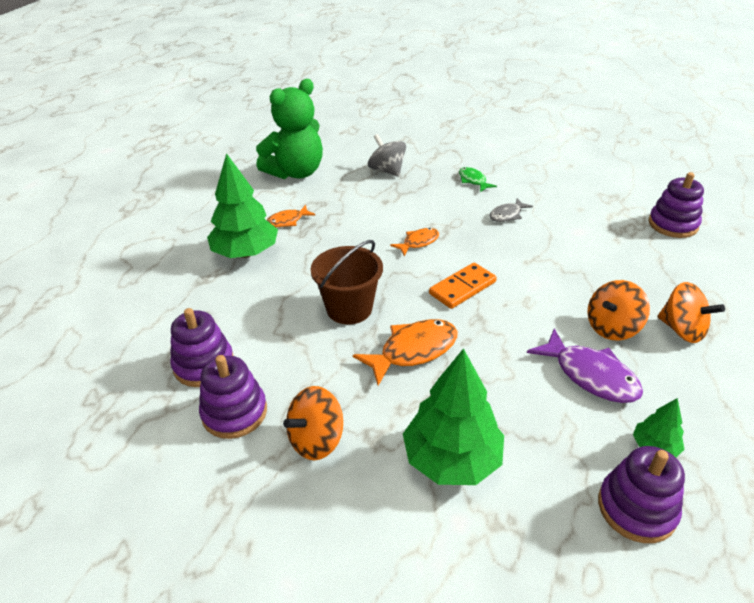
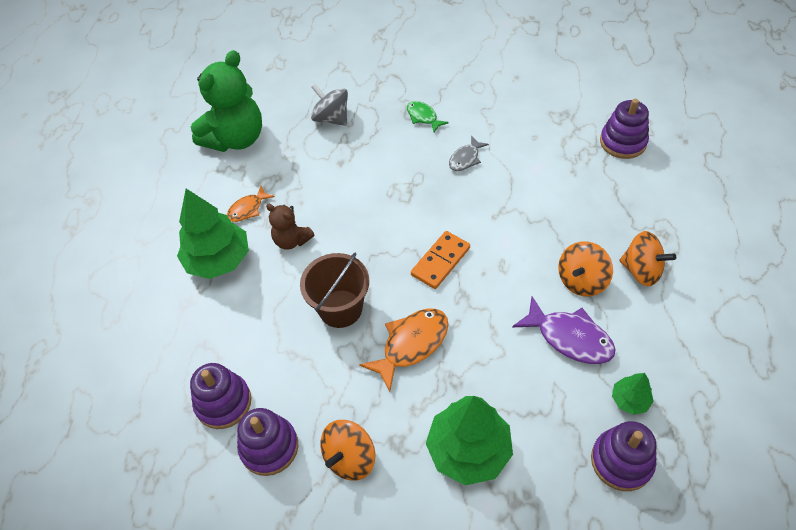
camera: 10 degrees left, 15 degrees up
orange fish [390,228,439,256] -> none
none -> brown teddy bear [266,204,314,250]

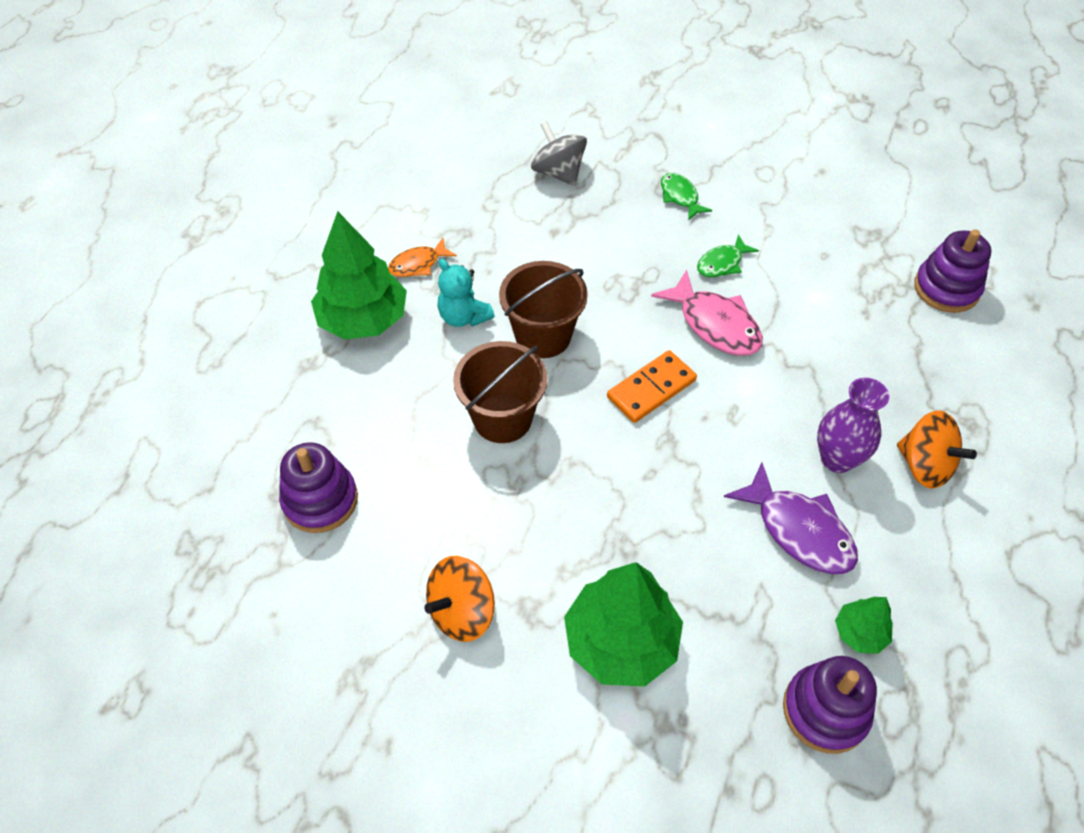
camera: 10 degrees right, 0 degrees up
green teddy bear [191,50,262,152] -> none
purple stacking toy [237,408,298,476] -> none
brown teddy bear [266,204,314,250] -> turquoise teddy bear [437,259,495,327]
orange fish [359,308,448,392] -> none
grey fish [449,136,489,171] -> green fish [697,234,759,277]
orange spinning top [558,241,613,297] -> purple vase [817,378,889,473]
none -> brown bucket [499,261,588,358]
none -> pink fish [651,270,763,356]

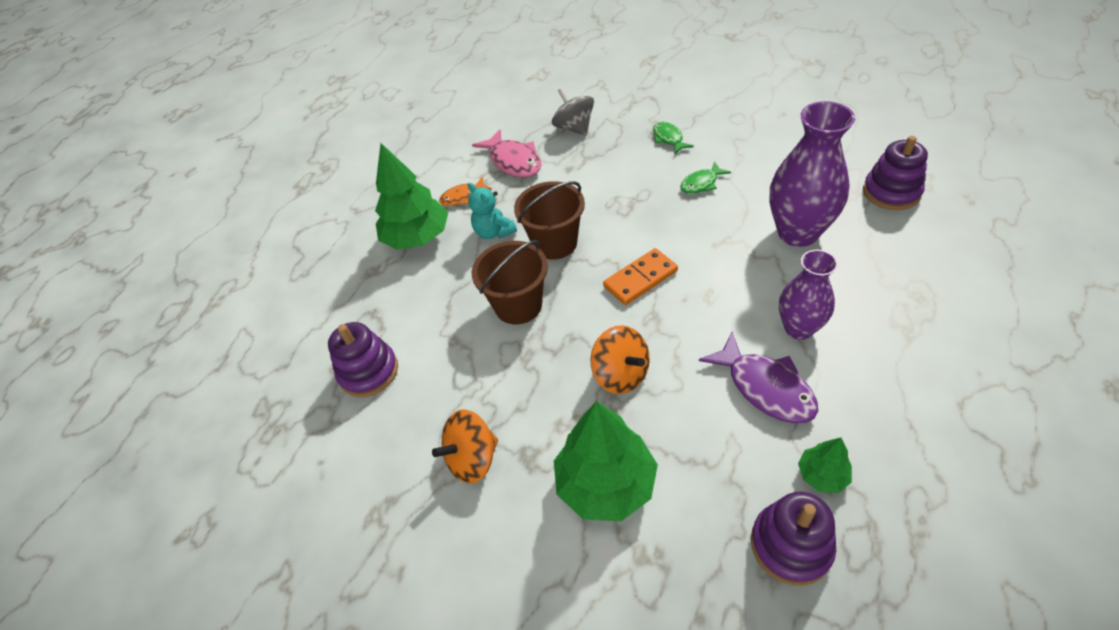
camera: 10 degrees right, 5 degrees down
pink fish [651,270,763,356] -> pink fish moved to [472,129,541,177]
orange spinning top [897,410,977,489] -> orange spinning top moved to [590,325,650,394]
none -> purple vase [770,101,855,247]

